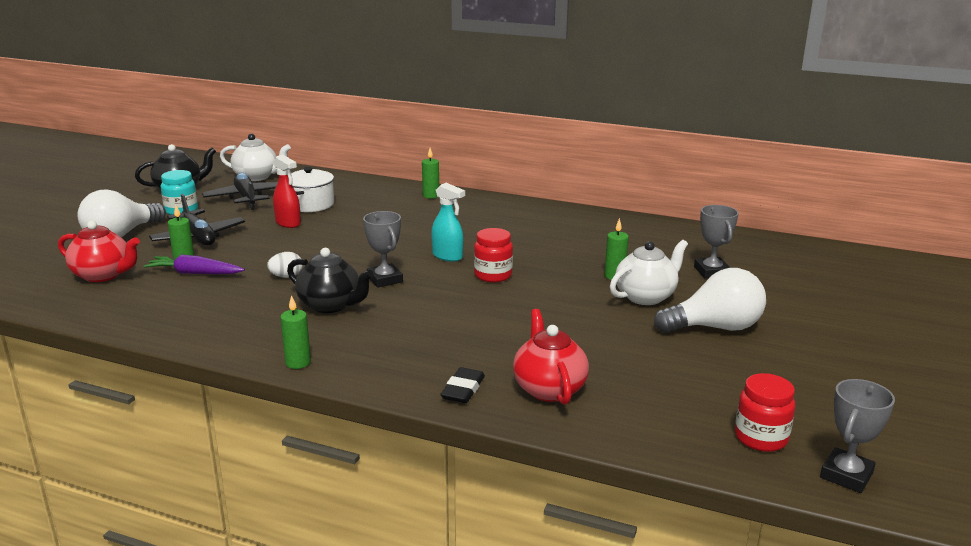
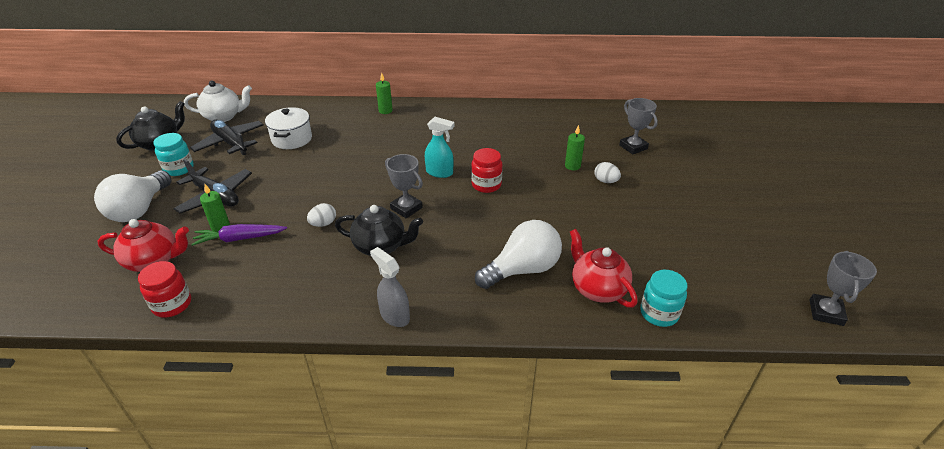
camera: 20 degrees left, 15 degrees up
red spray bottle [273,155,301,228] -> none
green candle [280,295,311,369] -> grey spray bottle [370,247,410,327]
black eraser [440,367,485,403] -> none
white teapot [610,240,688,305] -> white egg [594,162,621,183]
white light bulb [654,268,766,333] -> white light bulb moved to [475,220,562,289]
red jar [735,373,795,452] -> red jar moved to [138,261,191,318]
none -> turquoise jar [640,270,687,327]

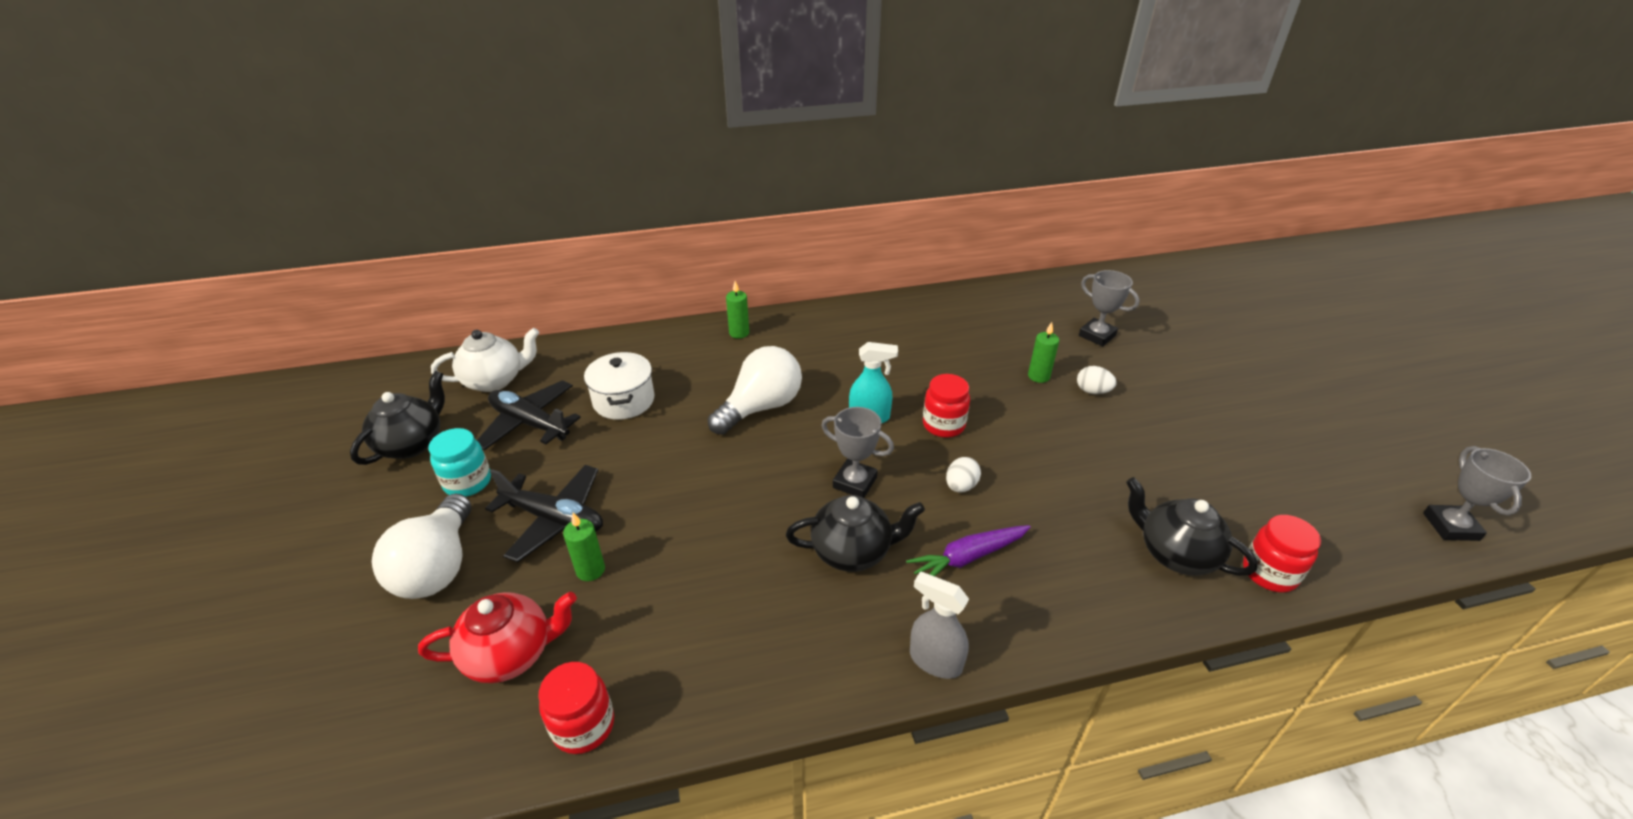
camera: 15 degrees left, 0 degrees up
purple carrot [191,224,287,246] -> purple carrot moved to [906,525,1031,576]
white egg [307,203,336,227] -> white egg moved to [946,457,981,492]
white light bulb [475,220,562,289] -> white light bulb moved to [708,346,802,435]
red teapot [570,229,637,308] -> black teapot [1126,477,1258,576]
turquoise jar [640,270,687,327] -> red jar [1243,515,1321,592]

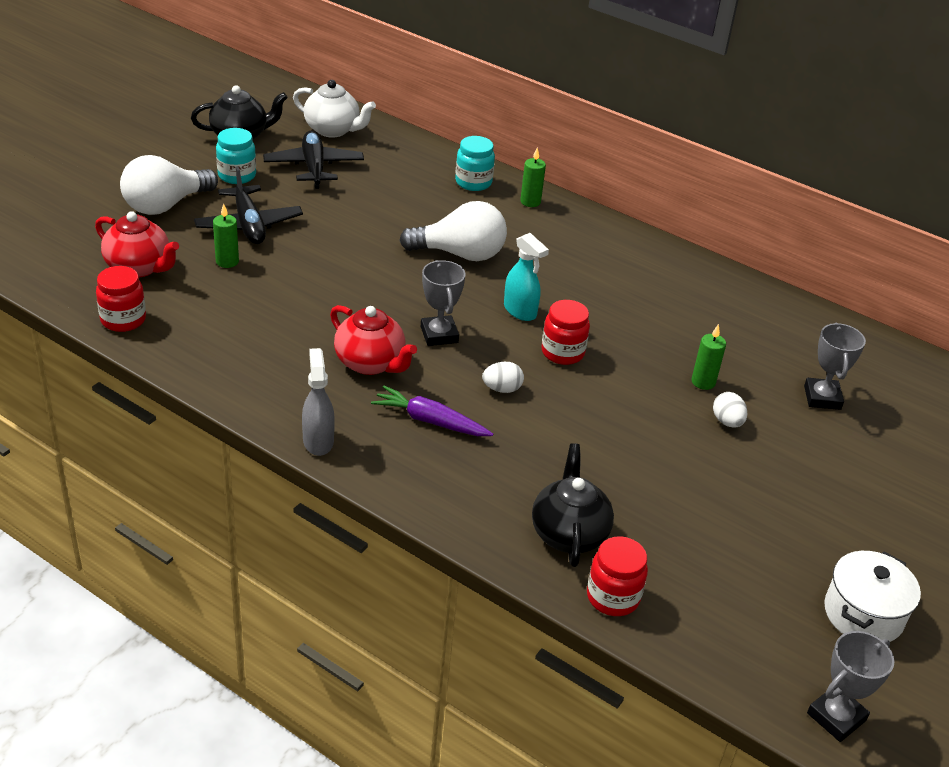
camera: 45 degrees right, 0 degrees up
white pot [584,352,654,420] -> white pot moved to [824,551,921,642]
black teapot [786,495,925,572] -> red teapot [330,305,417,375]
none -> turquoise jar [455,136,495,191]

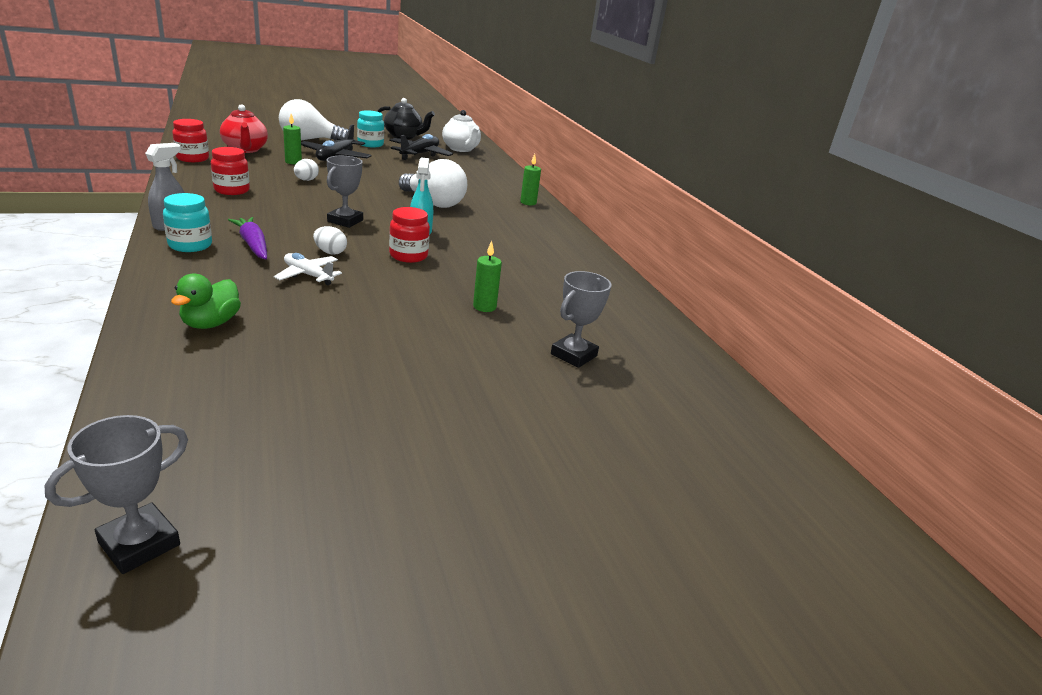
camera: 35 degrees right, 10 degrees down
red teapot [330,305,417,375] -> none
turquoise jar [455,136,495,191] -> turquoise jar moved to [163,193,212,252]
black teapot [532,443,614,567] -> green duck [171,273,241,329]
red jar [587,536,648,616] -> red jar moved to [211,147,250,195]
white egg [713,392,748,428] -> white egg moved to [294,159,319,181]
grey trophy [807,631,894,742] -> grey trophy turned 45 degrees counterclockwise [44,415,188,574]
white pot [824,551,921,642] -> none
none -> white plane [274,253,342,285]

